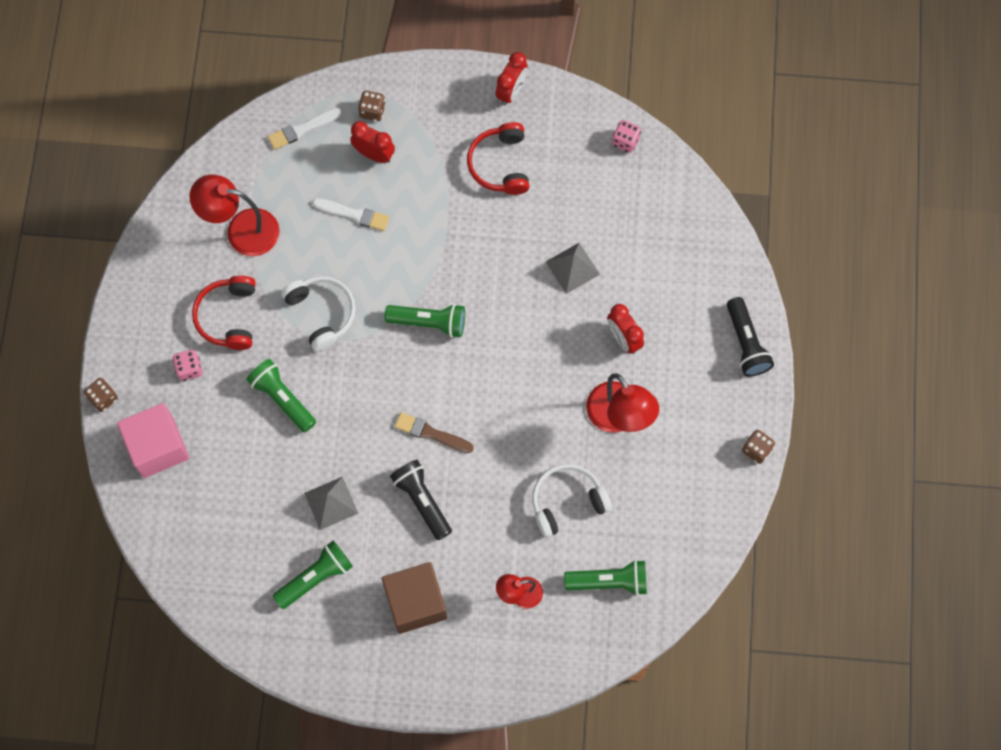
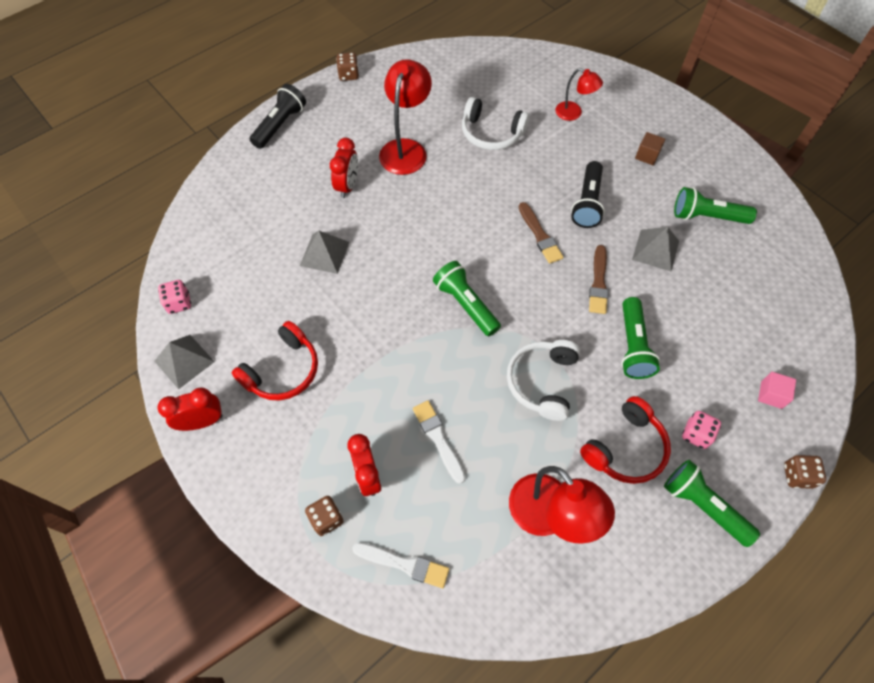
camera: 135 degrees left, 10 degrees down
pink cube [117,403,189,478] -> pink cube [758,372,796,409], size x0.45
brown cube [382,562,447,634] -> brown cube [635,132,665,165], size x0.45
green flashlight [564,560,647,596] -> green flashlight moved to [664,460,760,547]
none -> grey pyramid [154,335,215,389]
none -> brown brush [589,245,608,314]

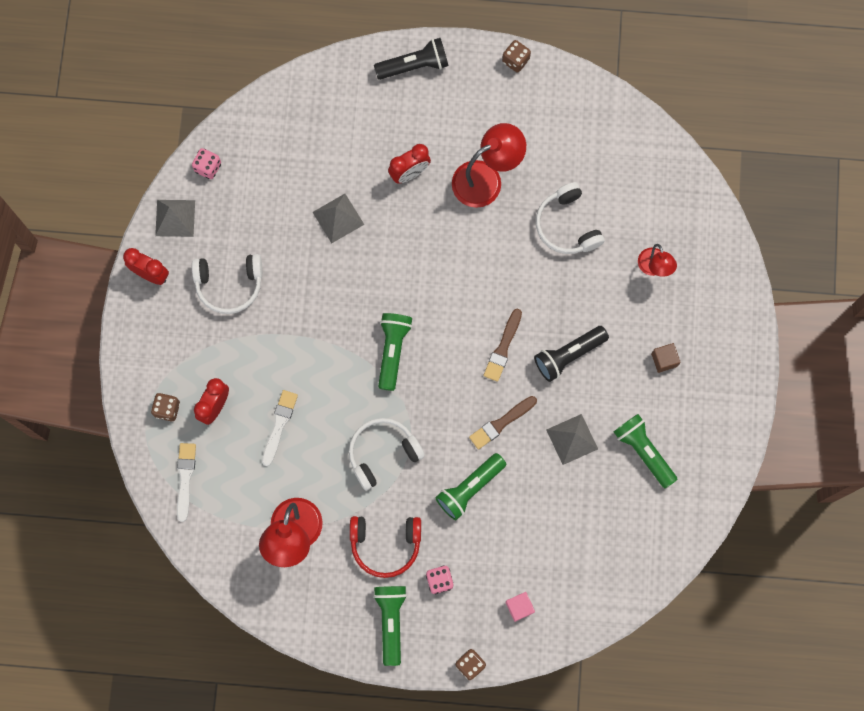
camera: 45 degrees right, 15 degrees up
red headphones [232,321,318,401] -> white headphones [192,254,263,314]
white brush [352,542,449,588] -> white brush turned 150 degrees counterclockwise [177,443,196,522]

